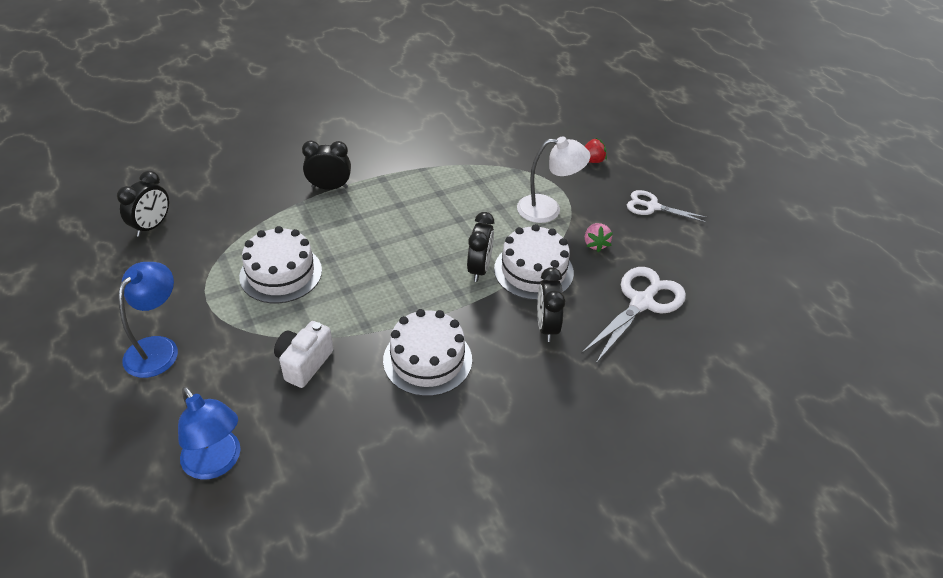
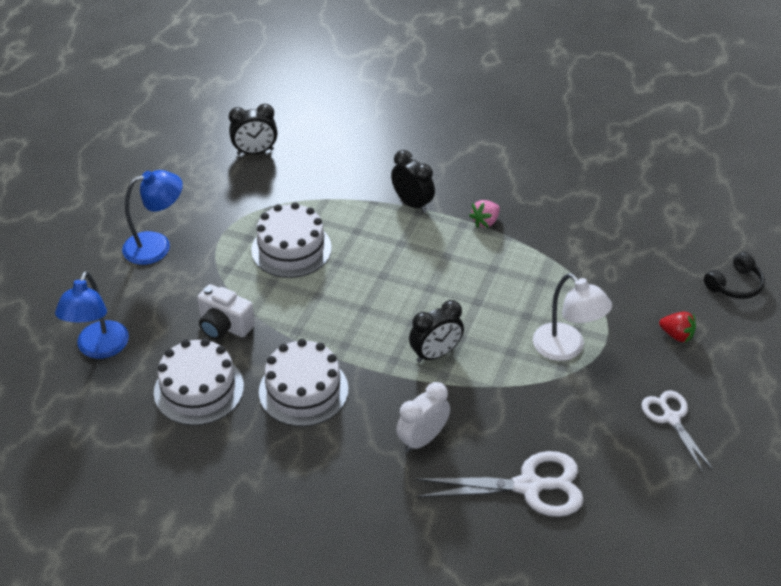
camera: 50 degrees right, 0 degrees up
white camera [274,321,333,388] -> white camera turned 135 degrees counterclockwise [197,284,255,340]
white cake [494,224,574,300] -> white cake moved to [154,338,244,426]
black clock [537,267,565,342] -> white clock [396,382,450,452]
pink strawberry [585,223,613,252] -> pink strawberry moved to [469,200,500,228]
none -> black headphones [704,252,765,299]

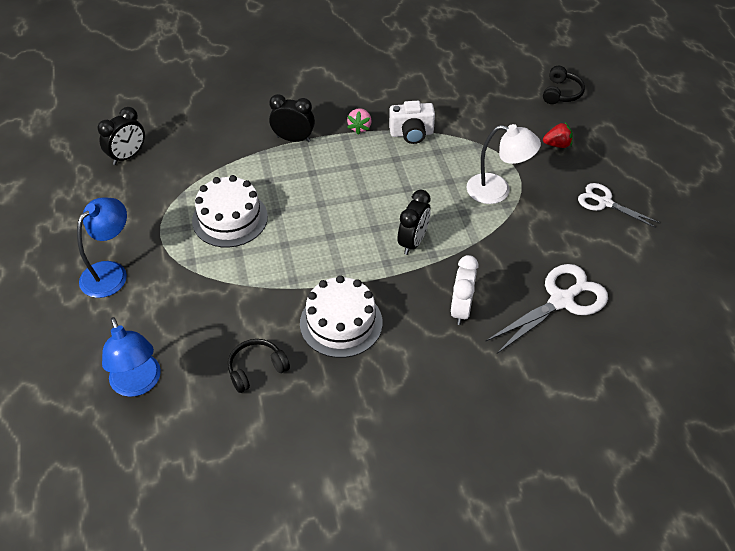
camera: 35 degrees left, 5 degrees up
white cake [154,338,244,426] -> black headphones [228,339,290,393]
white camera [197,284,255,340] -> white camera moved to [389,101,435,144]

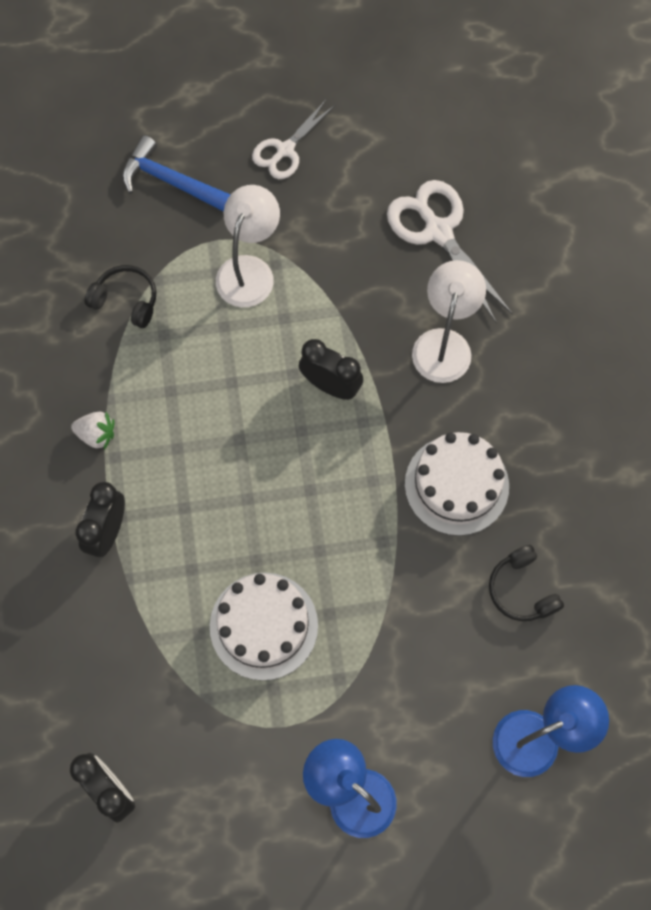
camera: 85 degrees left, 20 degrees up
pink strawberry [347,108,372,135] -> white strawberry [71,412,115,450]
white camera [389,101,435,144] -> none
white clock [451,255,479,325] -> white lamp [412,260,486,383]
black headphones [543,66,585,104] -> black headphones moved to [85,265,156,328]
red strawberry [543,122,573,148] -> blue hammer [122,135,231,212]

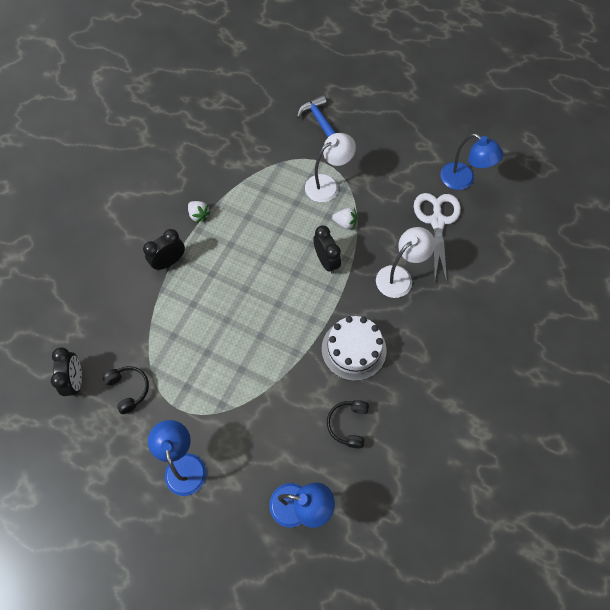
camera: 35 degrees right, 5 degrees down
black headphones [85,265,156,328] -> black headphones moved to [102,366,149,414]
white cake [210,573,318,681] -> none
white scissors [252,100,335,179] -> none
none -> white strawberry [332,208,357,230]
none -> blue lamp [440,133,503,190]

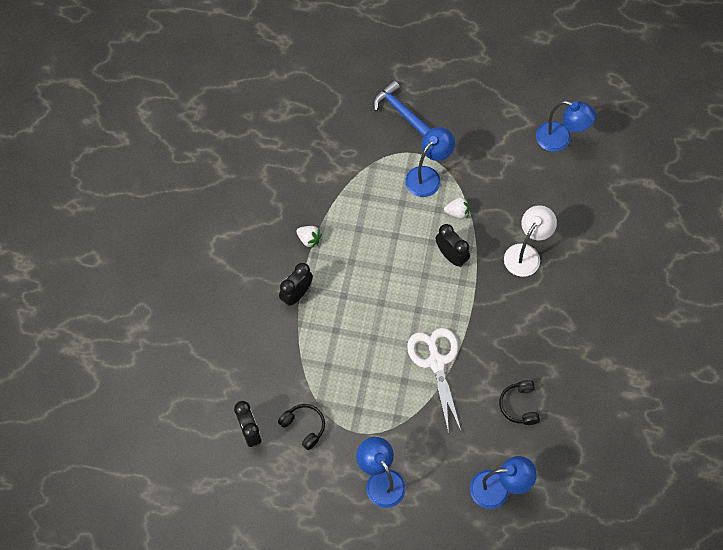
camera: 15 degrees left, 0 degrees up
white lamp [305,133,356,202] -> blue lamp [405,127,455,197]
white cake [322,316,387,381] -> none
white scissors [414,193,461,284] -> white scissors moved to [407,328,461,434]

